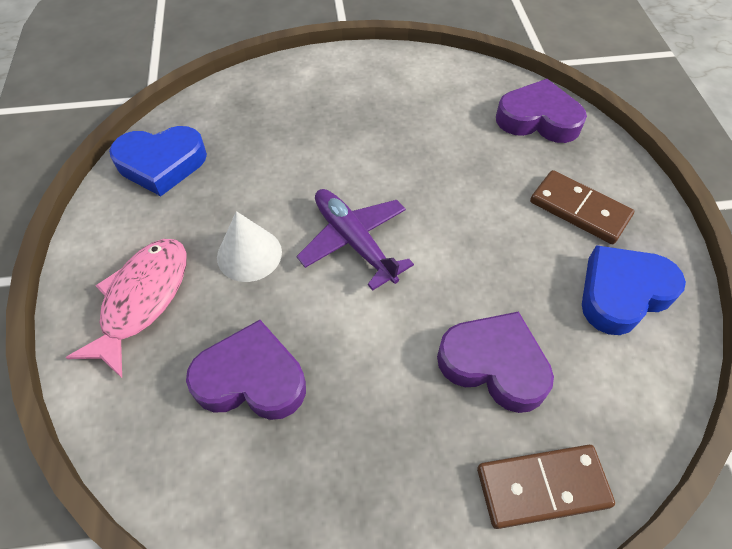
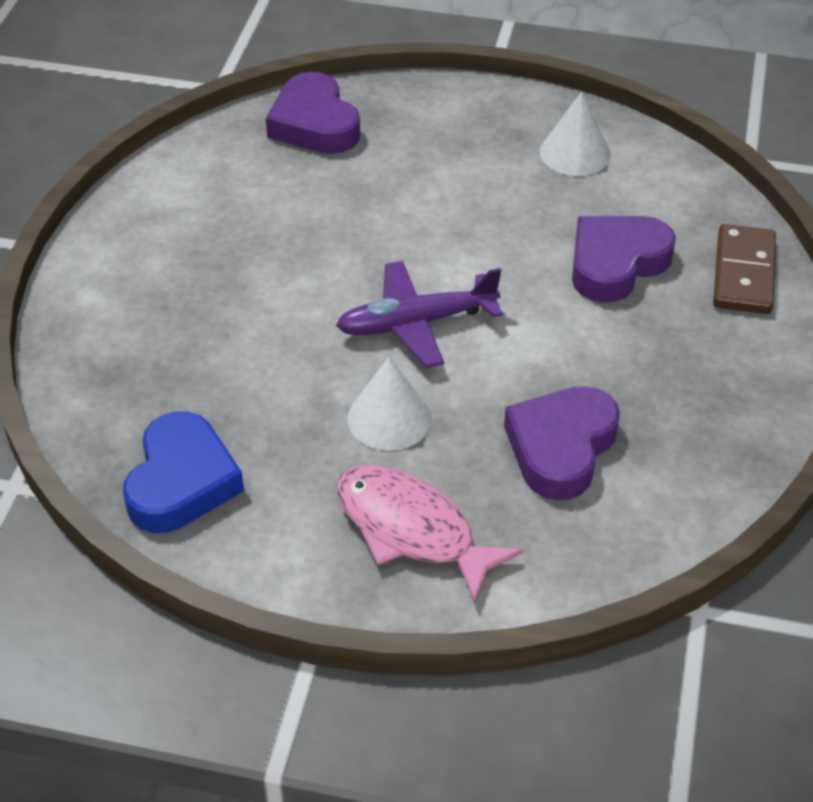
camera: 70 degrees left, 10 degrees down
purple heart [496,79,587,143] -> purple heart turned 60 degrees counterclockwise [266,72,360,154]
brown domino [530,170,634,244] -> none
blue heart [582,245,686,335] -> white cone [540,91,611,176]

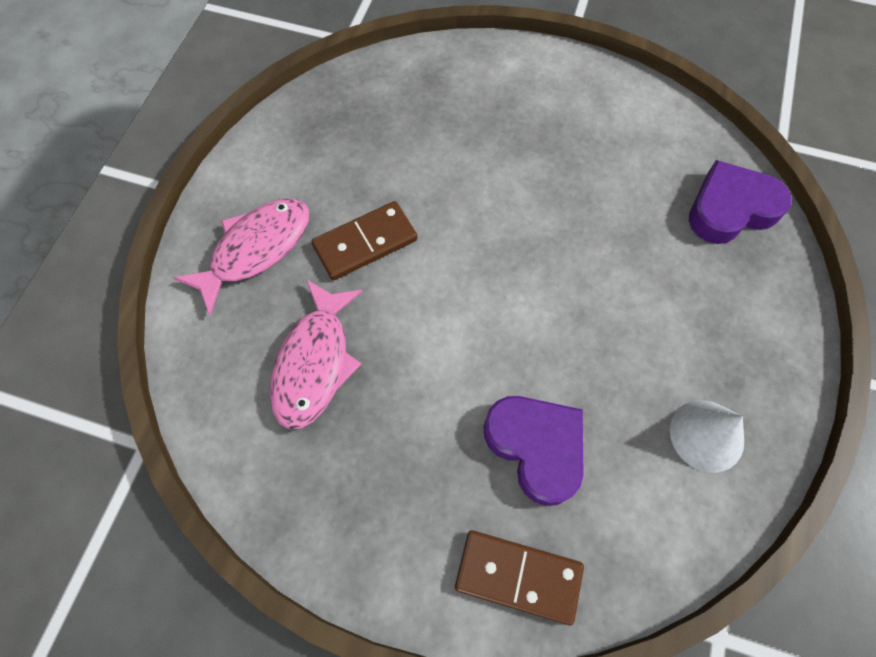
camera: 95 degrees right, 20 degrees up
blue heart [123,412,244,533] -> none
purple plane [336,261,503,368] -> none
white cone [347,357,432,451] -> brown domino [311,201,417,280]
purple heart [504,386,620,500] -> pink fish [270,279,362,430]

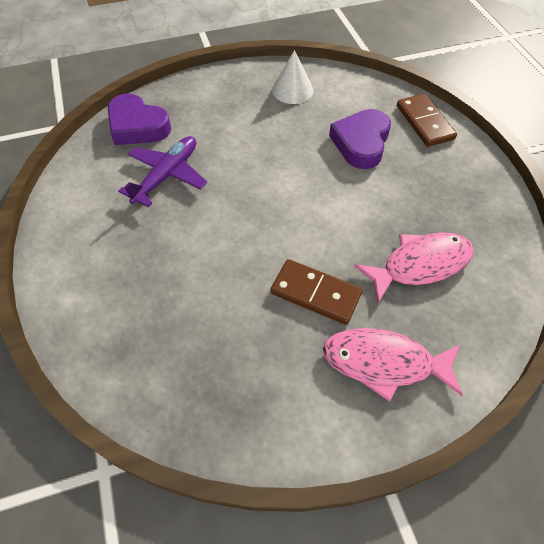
camera: 125 degrees left, 10 degrees down
none -> purple plane [118,136,207,207]

